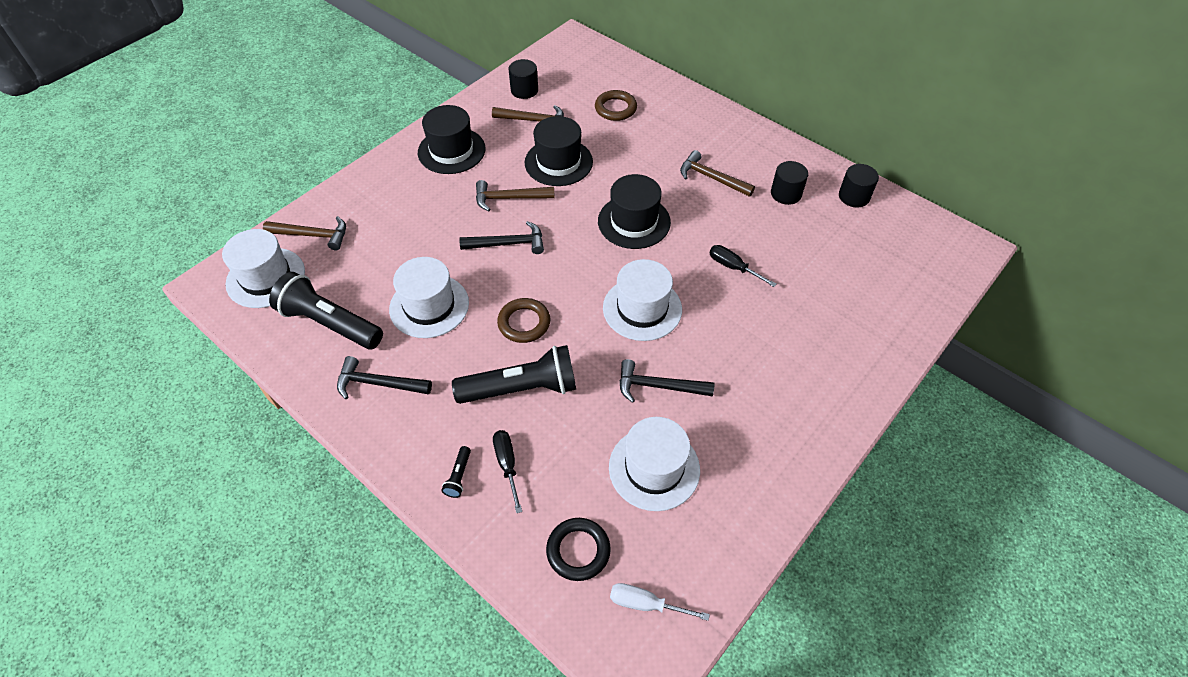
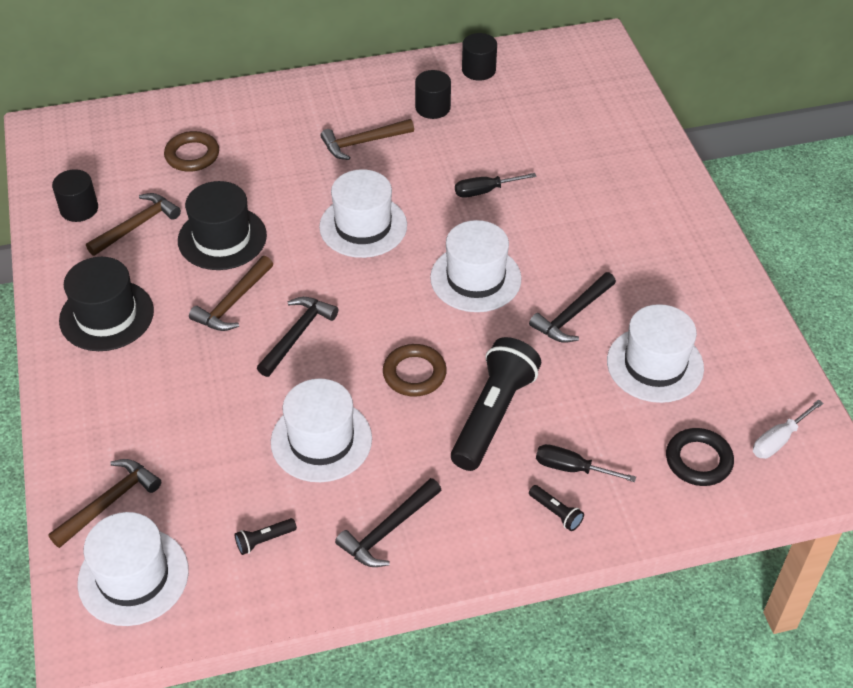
camera: 55 degrees left, 5 degrees down
black flashlight [269,272,383,349] -> black flashlight [235,518,297,555], size x0.40
black hat [598,174,671,249] -> white hat [319,169,407,258]

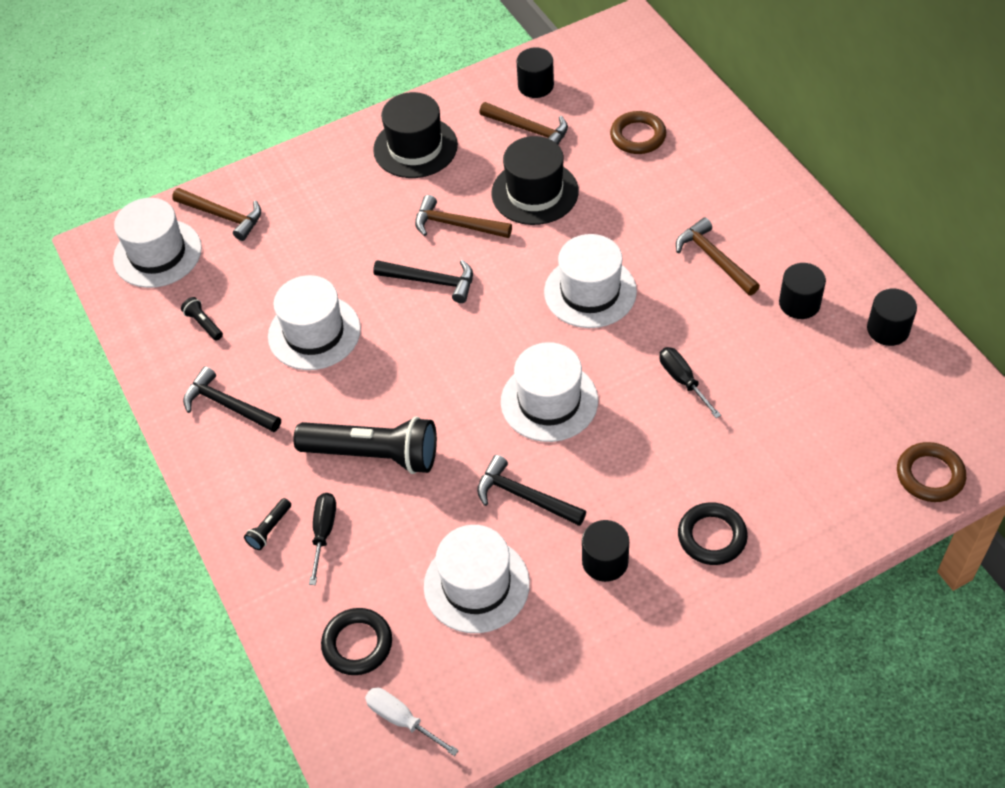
camera: 80 degrees right, 5 degrees up
brown ring [383,344,447,397] -> brown ring moved to [897,442,966,502]
none -> black cylinder [582,520,629,582]
none -> black ring [678,502,748,565]

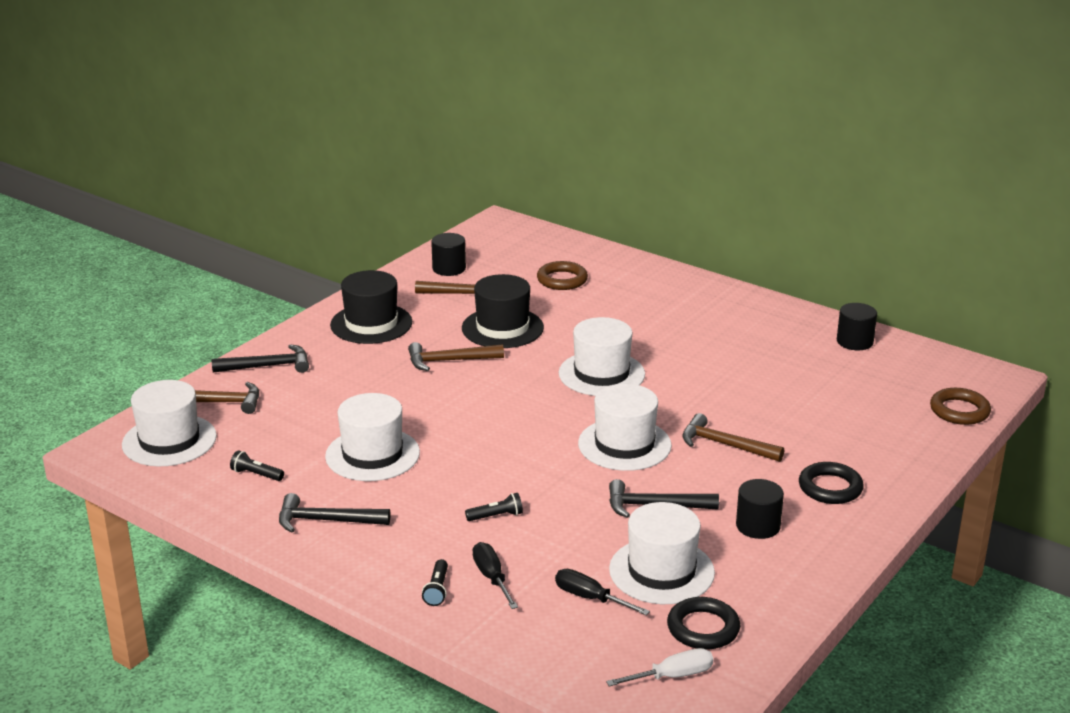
camera: 30 degrees left, 25 degrees down
black flashlight [293,417,437,474] -> black flashlight [465,493,523,521], size x0.40
black ring [321,608,392,675] -> black ring moved to [667,597,740,650]
white screwdriver [365,688,459,756] -> white screwdriver turned 150 degrees clockwise [606,648,713,686]
black hammer [373,260,473,303] -> black hammer moved to [212,344,309,373]
black screwdriver [659,347,721,418] -> black screwdriver moved to [555,569,650,615]
brown hammer [676,218,760,296] -> brown hammer moved to [682,413,784,462]
black cylinder [779,263,826,319] -> none

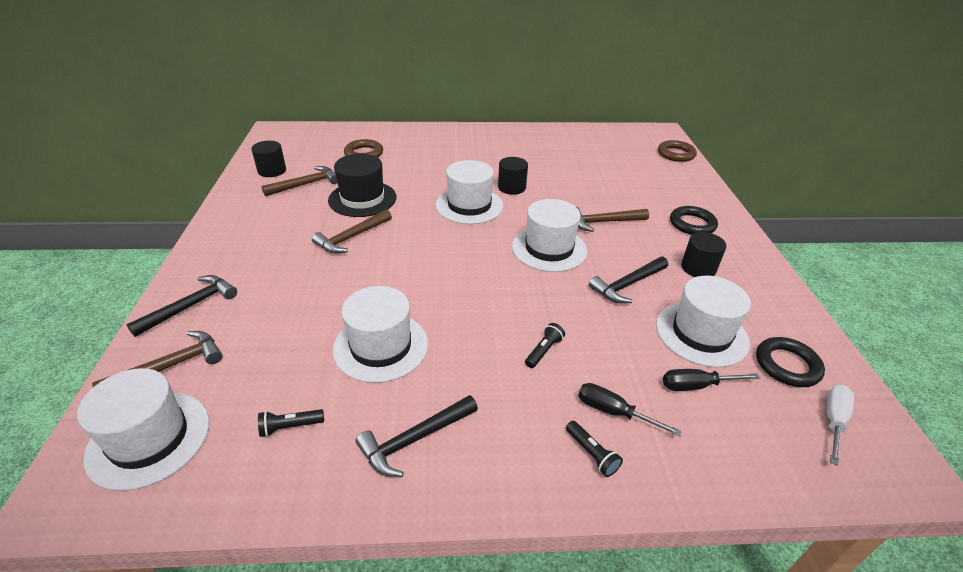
camera: 40 degrees left, 10 degrees up
black hat [330,270,412,344] -> none
black cylinder [837,303,877,350] -> black cylinder moved to [498,157,528,195]

